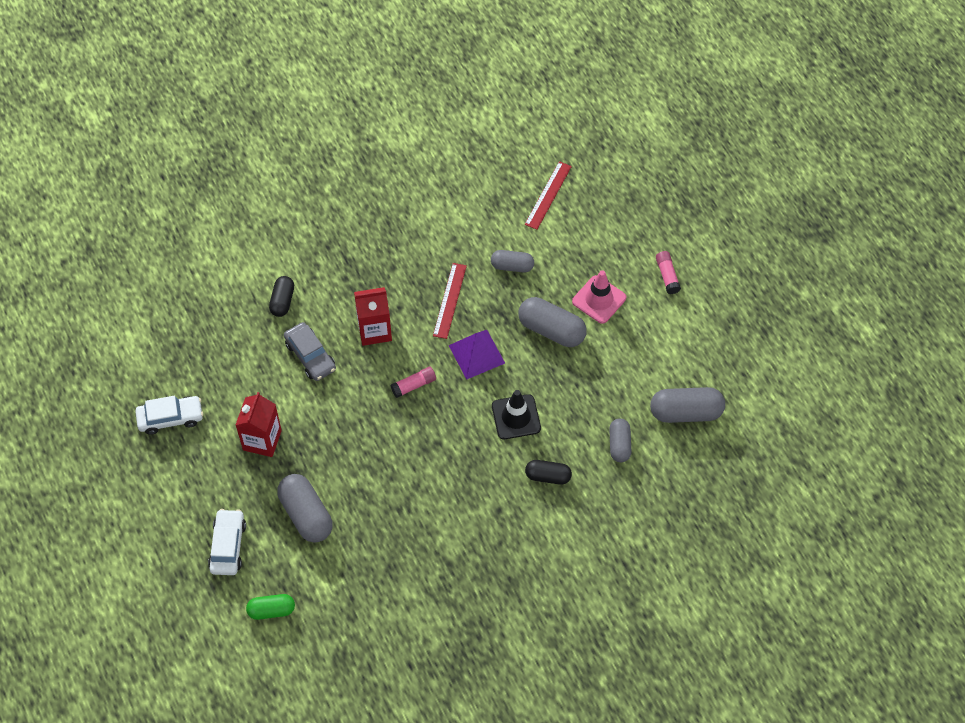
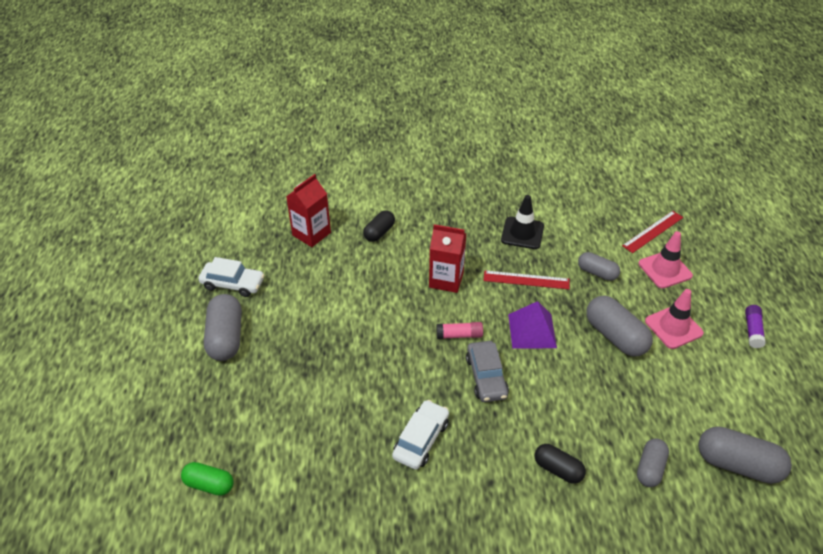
camera: 25 degrees right, 15 degrees down
white car [208,509,246,575] -> white car moved to [392,400,449,470]
red carton [236,392,282,457] -> red carton moved to [286,174,331,247]
grey capsule [277,474,333,542] -> grey capsule moved to [204,294,242,361]
grey car [284,322,336,381] -> grey car moved to [466,341,509,402]
red ruler [433,263,467,339] -> red ruler turned 60 degrees clockwise [483,270,570,289]
black traffic cone [492,390,541,439] -> black traffic cone moved to [501,195,544,249]
pink glue stick [656,251,681,294] -> purple glue stick [745,305,766,348]
none -> pink traffic cone [639,231,693,288]

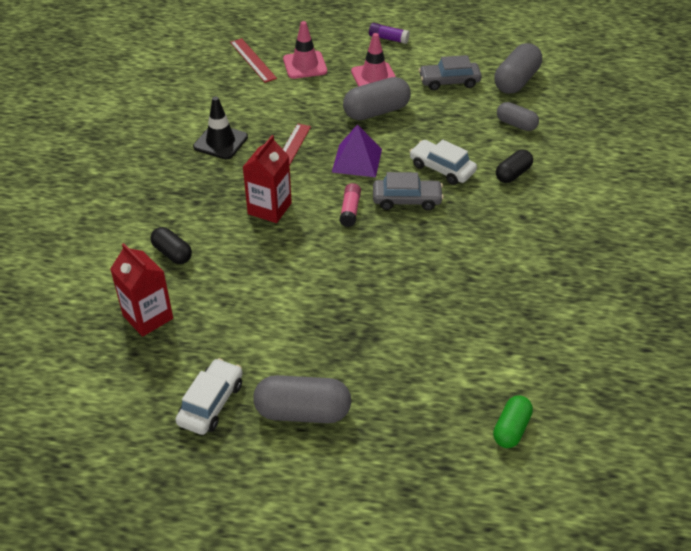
camera: 80 degrees left, 0 degrees up
white car [392,400,449,470] -> white car moved to [409,140,477,185]
grey capsule [578,252,620,281] -> none
none -> grey car [419,55,482,90]

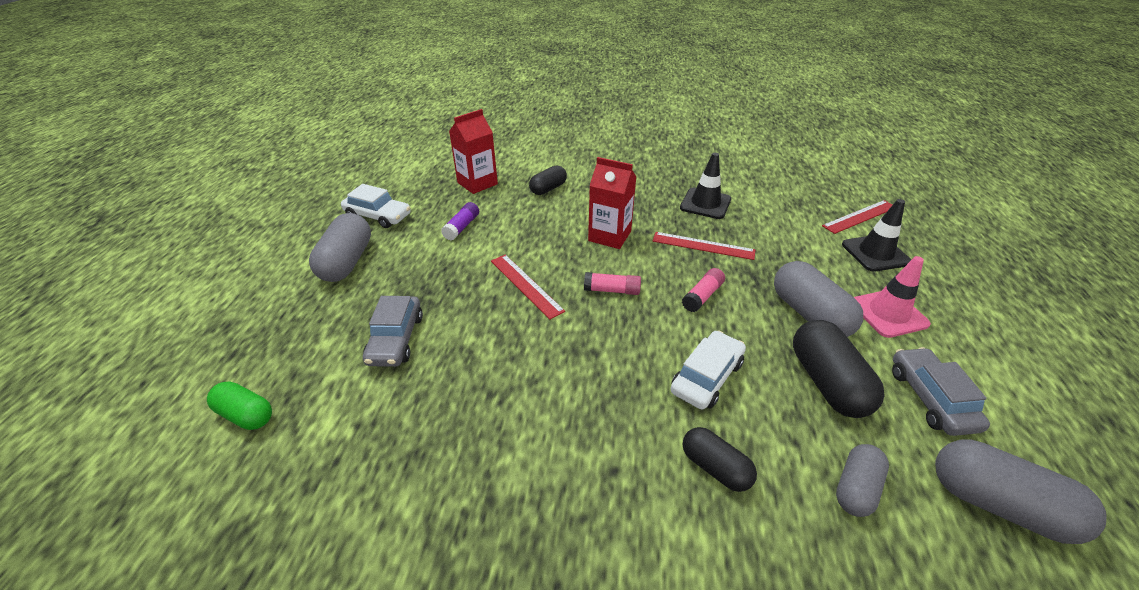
camera: 90 degrees right, 5 degrees down
pink traffic cone [283,21,327,79] -> black traffic cone [842,199,911,272]
purple pyramid [332,124,382,177] -> pink glue stick [682,268,725,312]
purple glue stick [369,23,410,44] -> purple glue stick moved to [441,202,479,240]
grey car [373,172,444,211] -> grey car moved to [363,296,423,367]
none -> red ruler [491,255,565,320]
none -> black capsule [793,320,885,418]

